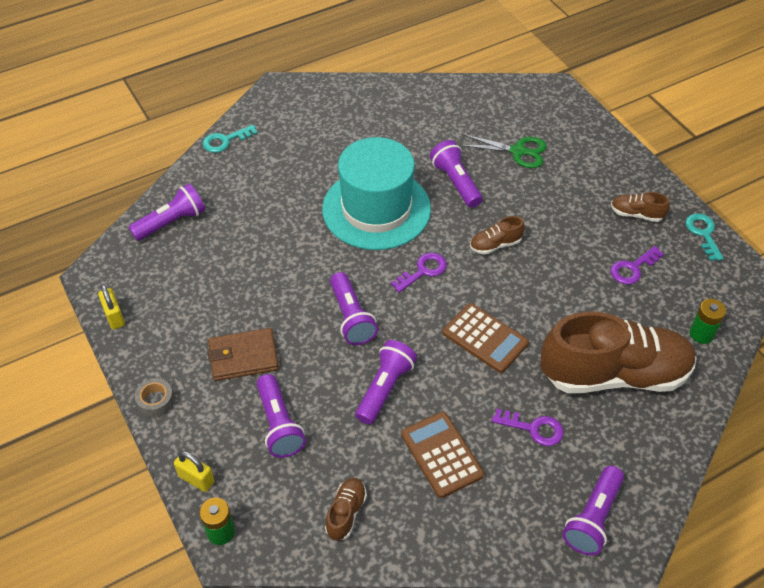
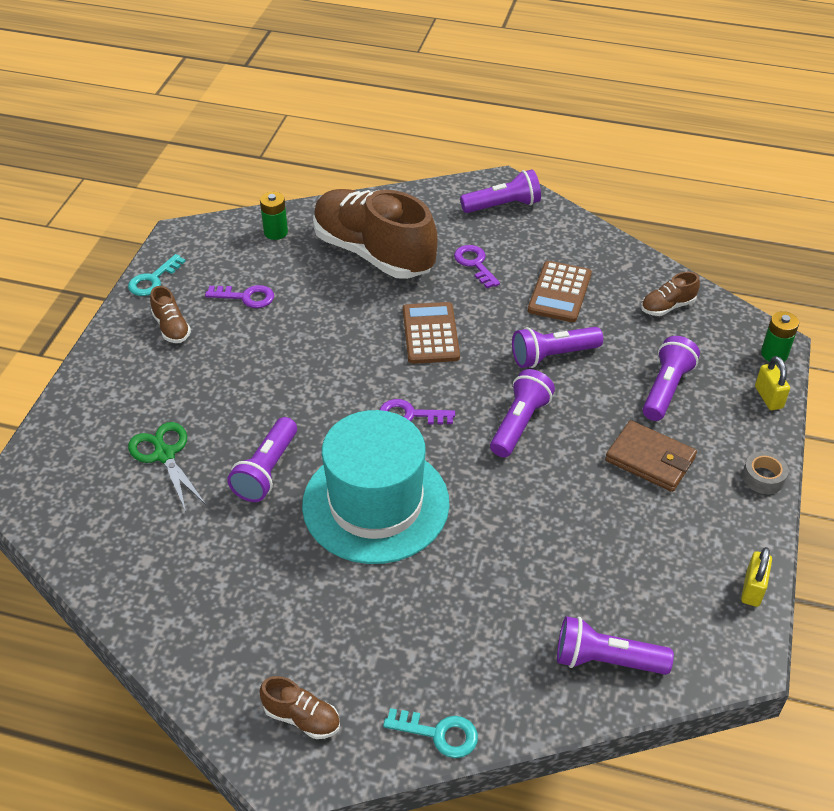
camera: 135 degrees left, 5 degrees down
brown shoe [470,216,525,255] -> brown shoe moved to [259,676,340,739]

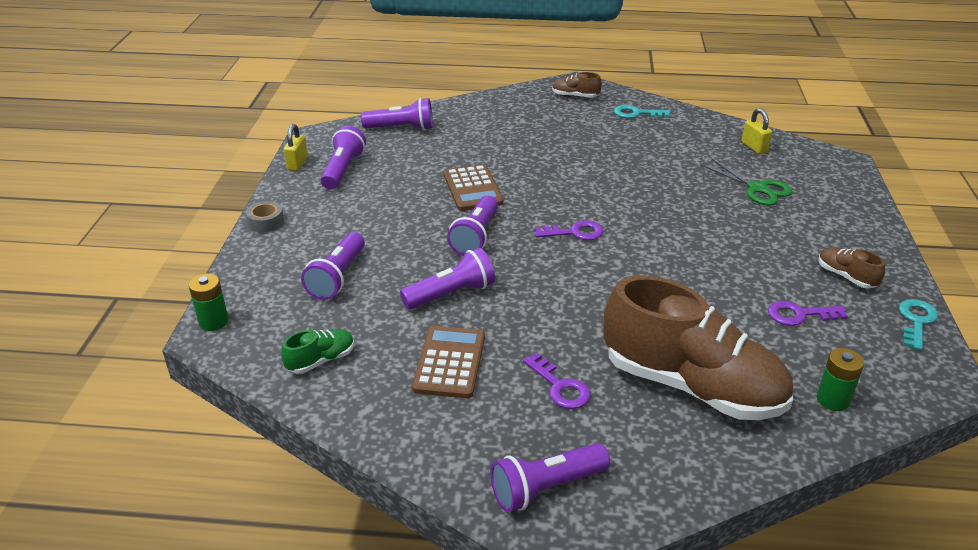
camera: 170 degrees right, 10 degrees down
purple flashlight [227,417,297,502] -> purple flashlight moved to [321,126,366,189]
turquoise hat [302,410,450,564] -> none
turquoise key [383,708,478,758] -> turquoise key moved to [614,105,670,118]
brown calculator [403,302,460,364] -> brown calculator moved to [444,164,504,211]
brown wallet [605,420,697,492] -> none
brown shoe [641,272,700,316] -> green shoe [281,329,354,374]
yellow padlock [755,356,790,410] -> yellow padlock moved to [742,108,772,154]

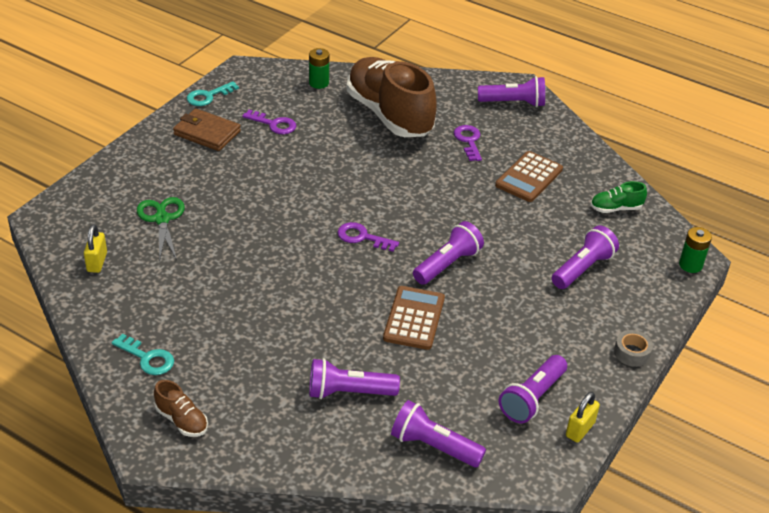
camera: 155 degrees left, 5 degrees up
purple flashlight [400,248,495,309] -> purple flashlight moved to [309,358,400,399]
brown shoe [819,247,885,289] -> brown wallet [173,108,241,151]

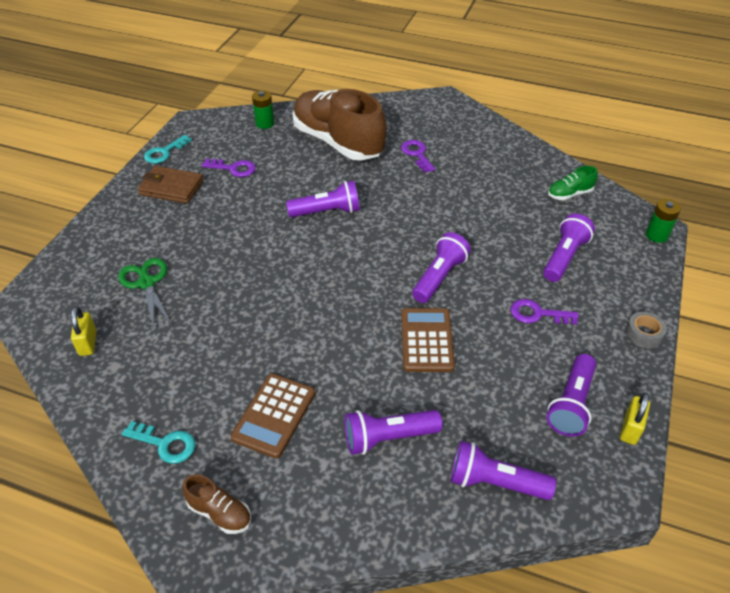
camera: 10 degrees left, 5 degrees up
purple key [337,222,399,252] -> purple key moved to [510,299,579,324]
purple flashlight [478,76,545,107] -> purple flashlight moved to [286,181,360,217]
brown calculator [495,151,563,202] -> brown calculator moved to [231,374,315,458]

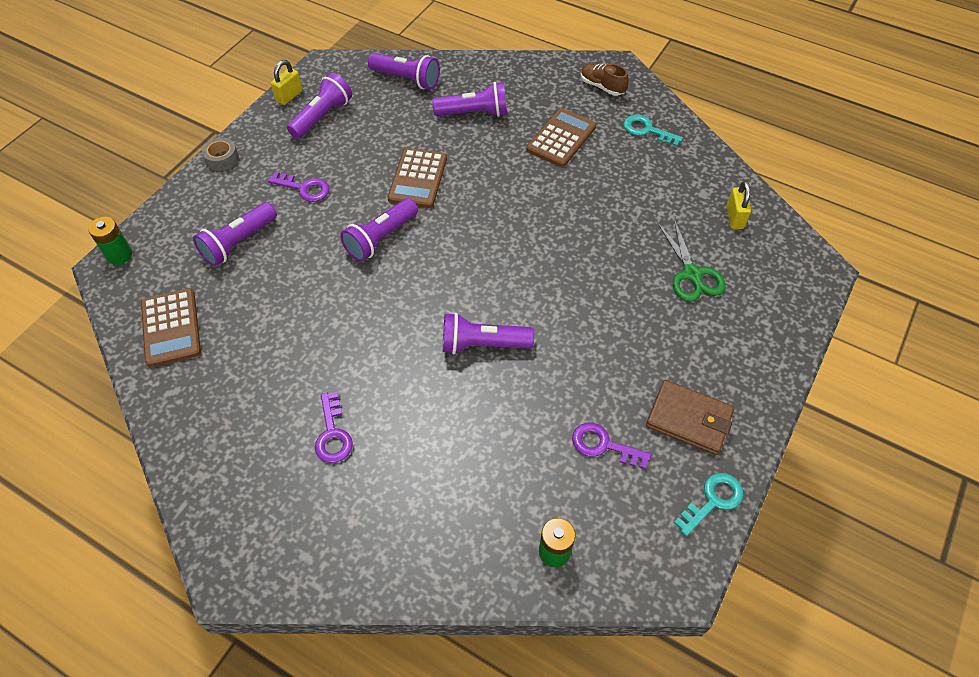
camera: 170 degrees left, 10 degrees up
brown shoe [292,89,387,160] -> none
green shoe [548,166,598,200] -> brown calculator [141,288,201,367]

